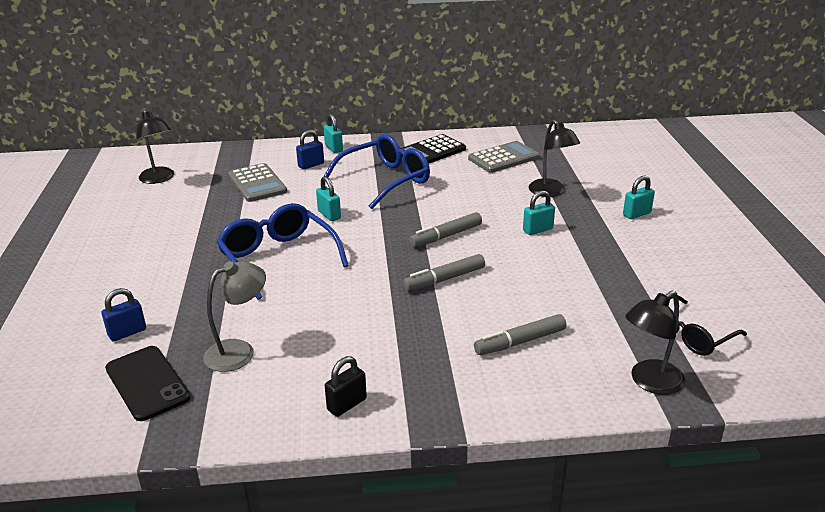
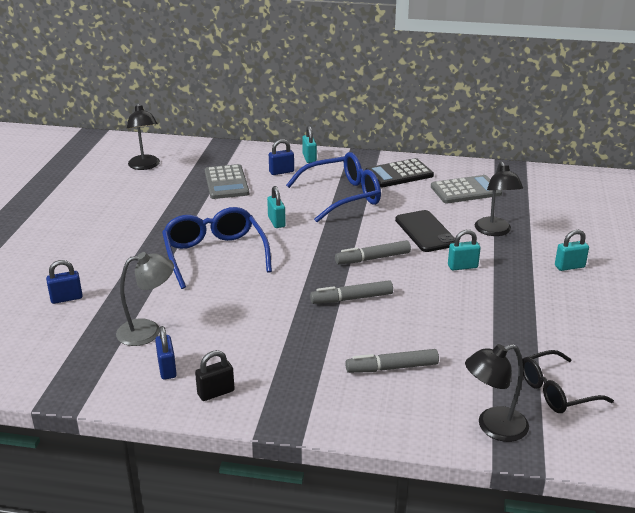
camera: 15 degrees right, 0 degrees up
black phone [105,346,191,421] -> black phone moved to [395,210,455,252]
none -> blue padlock [155,326,177,380]

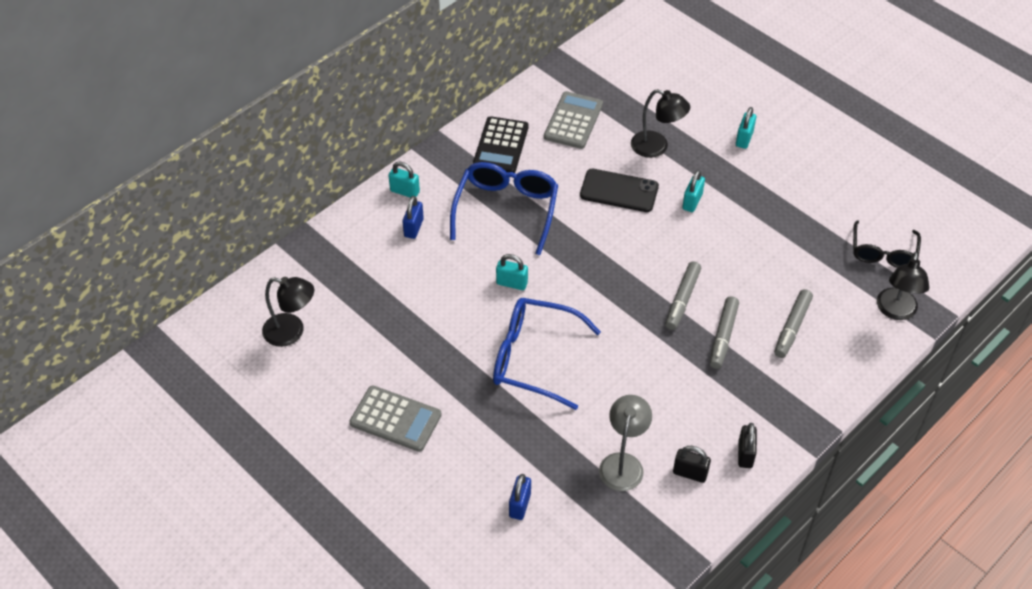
camera: 55 degrees left, 20 degrees up
blue padlock [155,326,177,380] -> black padlock [673,446,711,483]
grey calculator [205,164,249,199] -> grey calculator moved to [350,386,441,452]
grey marker [335,240,411,264] -> grey marker moved to [710,296,739,369]

